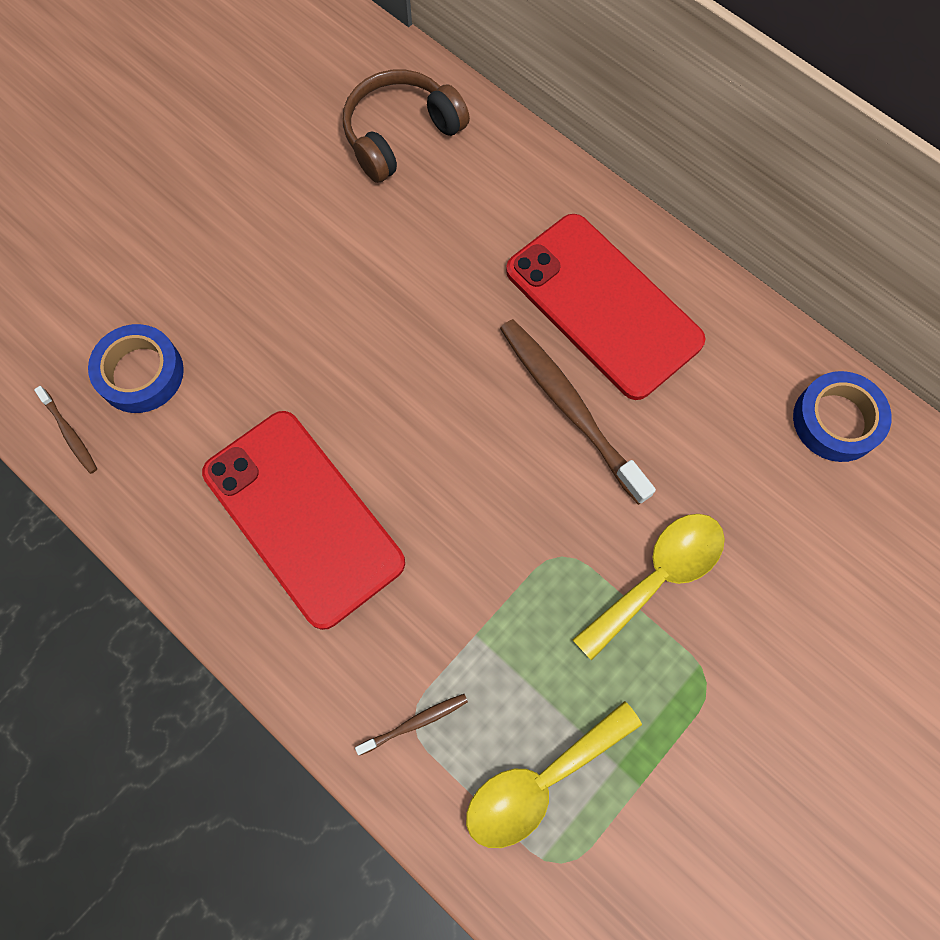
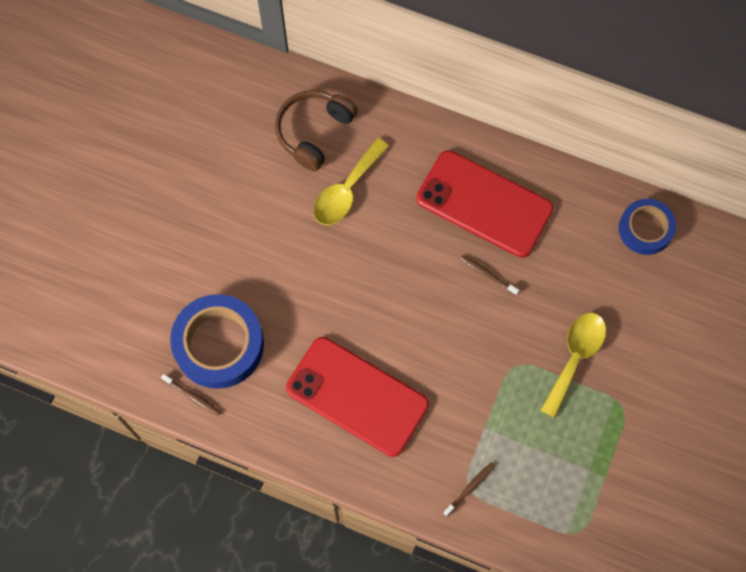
camera: 20 degrees left, 0 degrees up
blue tape [88,324,184,413] -> blue tape [170,294,264,389], size x1.62
yellow spoon [466,701,642,848] -> yellow spoon moved to [313,138,389,225]
brown toothbrush [500,319,656,505] -> brown toothbrush [460,255,519,295], size x0.46

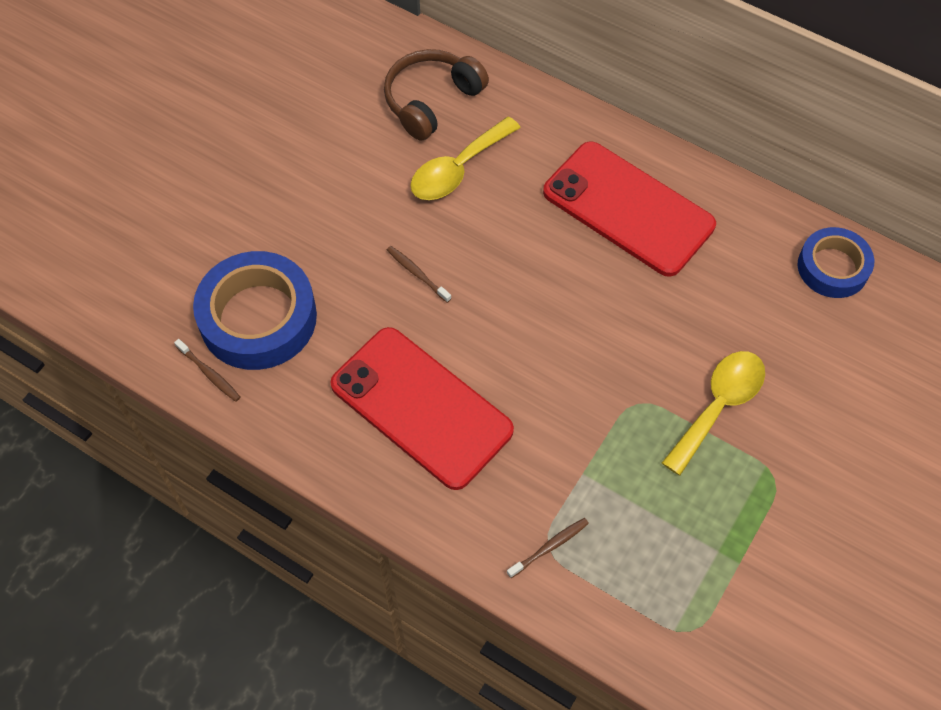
camera: 10 degrees right, 10 degrees down
brown toothbrush [460,255,519,295] -> brown toothbrush moved to [387,246,452,303]

